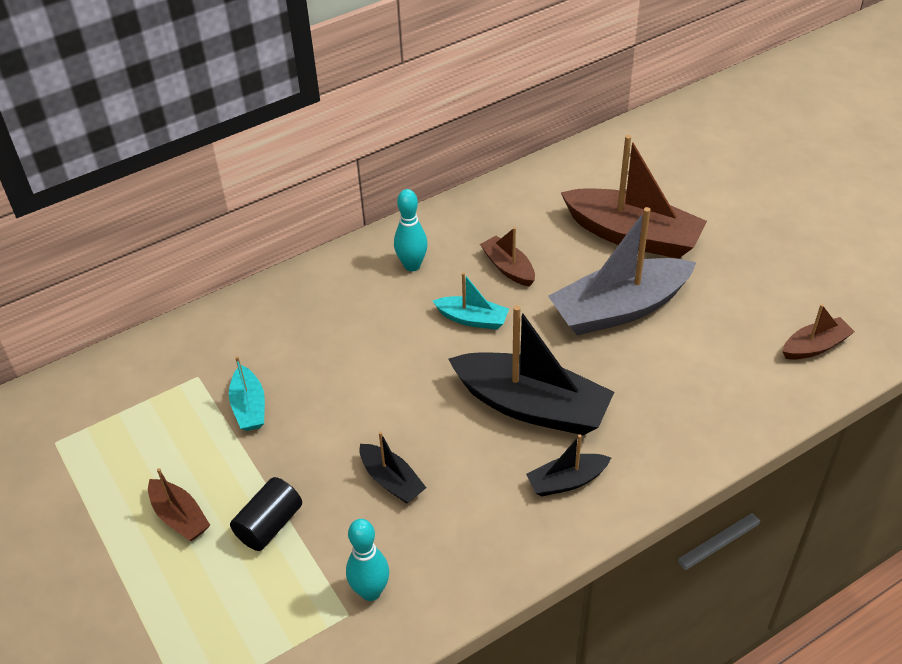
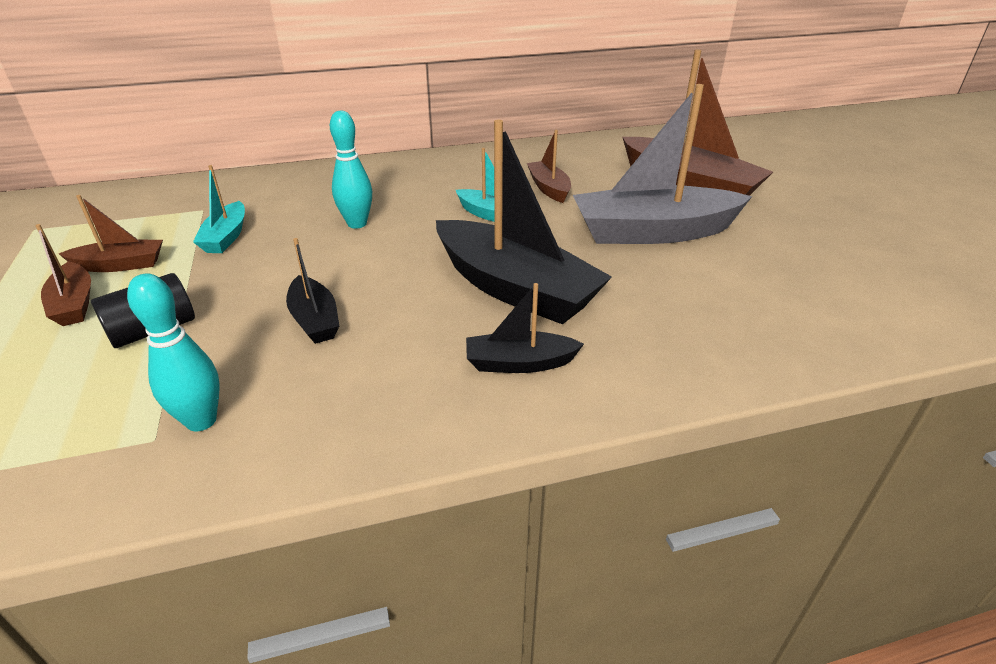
camera: 15 degrees right, 10 degrees down
turquoise bowling pin [394,189,428,272] -> turquoise bowling pin moved to [330,111,372,229]
brown boat [782,304,855,360] -> brown boat moved to [59,195,163,272]

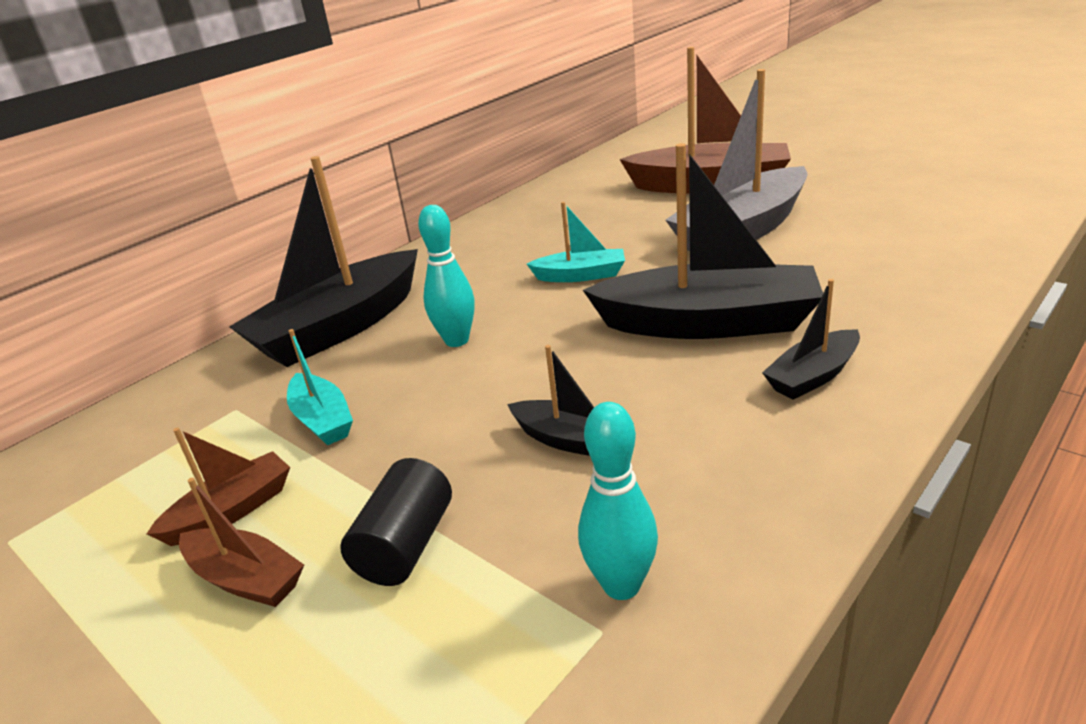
camera: 30 degrees left, 5 degrees down
brown boat [527,130,571,203] -> none
none -> black boat [230,156,418,367]

